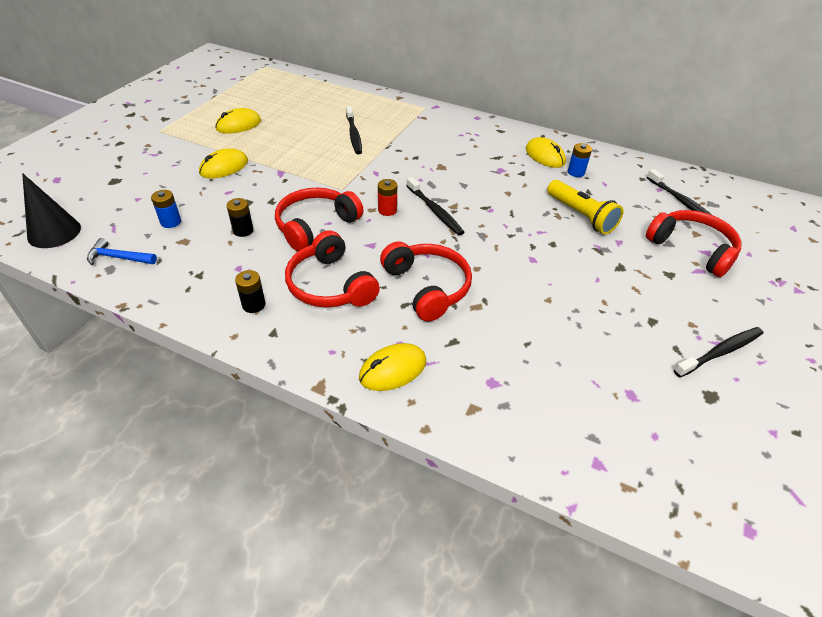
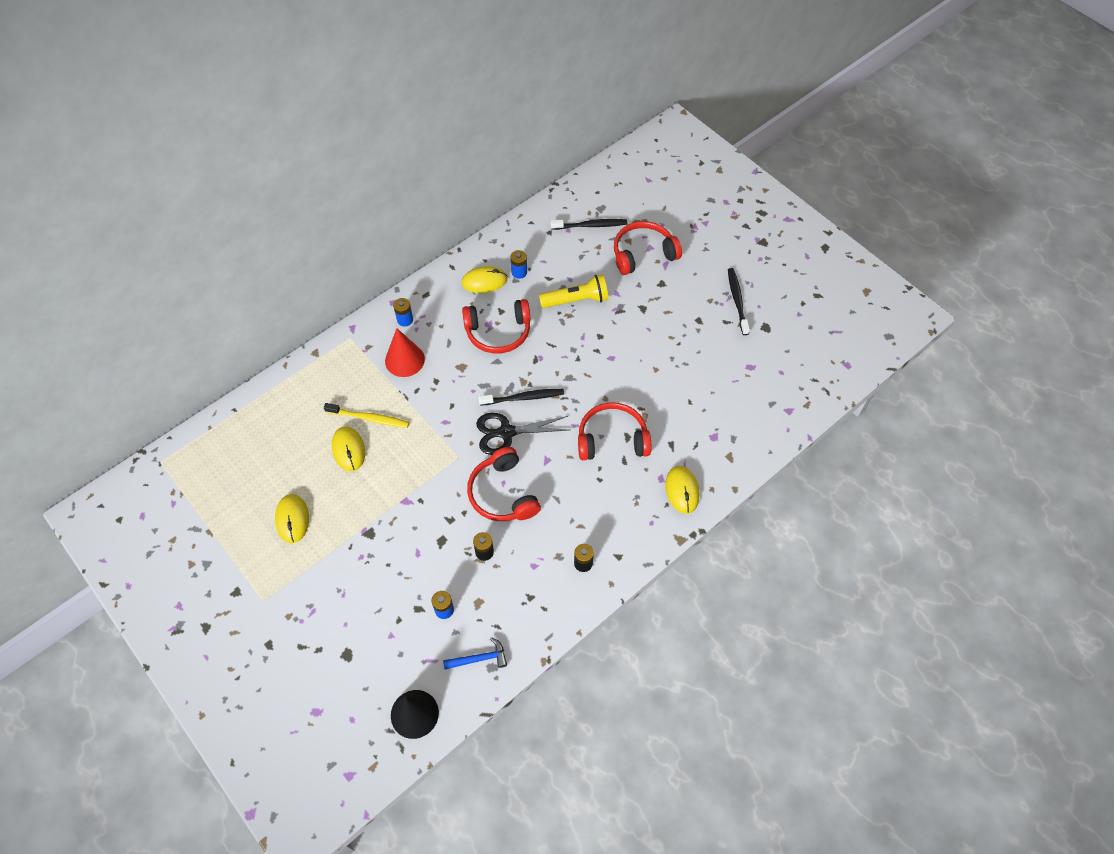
camera: 65 degrees left, 15 degrees up
blue hammer [87,238,157,265] -> blue hammer turned 135 degrees counterclockwise [443,637,507,670]
yellow mouse [199,148,248,178] -> yellow mouse moved to [332,426,365,471]
red headphones [285,230,380,308] -> red headphones moved to [462,299,531,354]
black toothbrush [346,106,362,154] -> yellow toothbrush [324,403,409,428]
red battery [378,179,397,216] -> black scissors [476,413,569,455]
none -> red cone [385,328,425,377]
none -> blue battery [393,298,413,327]

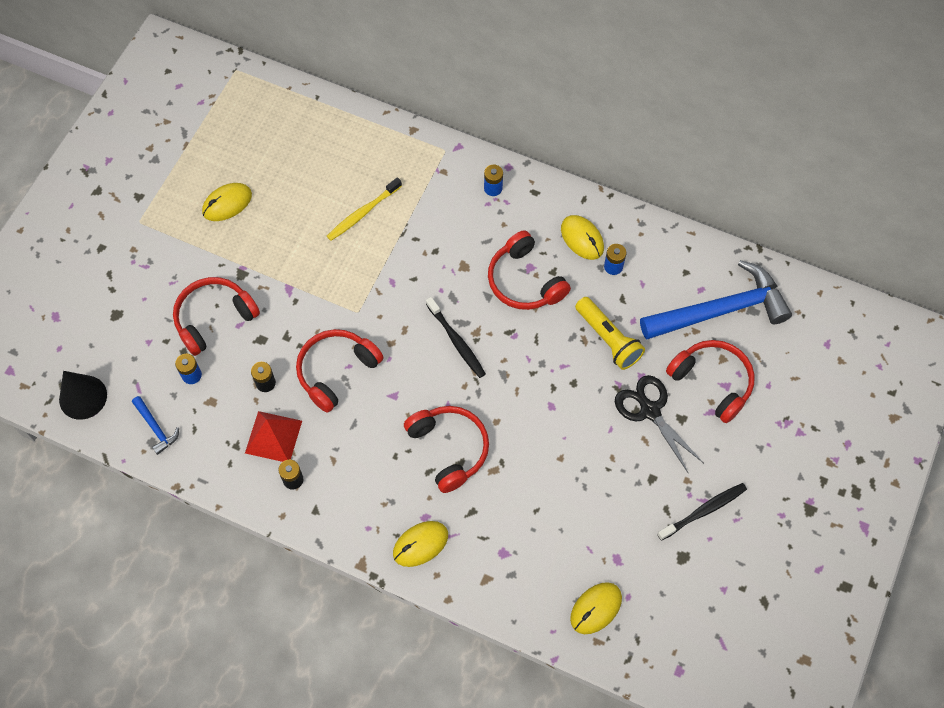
camera: 65 degrees right, 5 degrees up
yellow toothbrush [324,403,409,428] -> yellow toothbrush turned 60 degrees clockwise [327,177,402,241]
yellow mouse [332,426,365,471] -> yellow mouse moved to [570,582,622,634]
red cone [385,328,425,377] -> none
black scissors [476,413,569,455] -> black scissors moved to [615,375,704,472]
black toothbrush [551,219,627,230] -> blue hammer [640,260,792,340]
none -> red headphones [173,277,260,356]
none -> red pyramid [245,411,302,462]

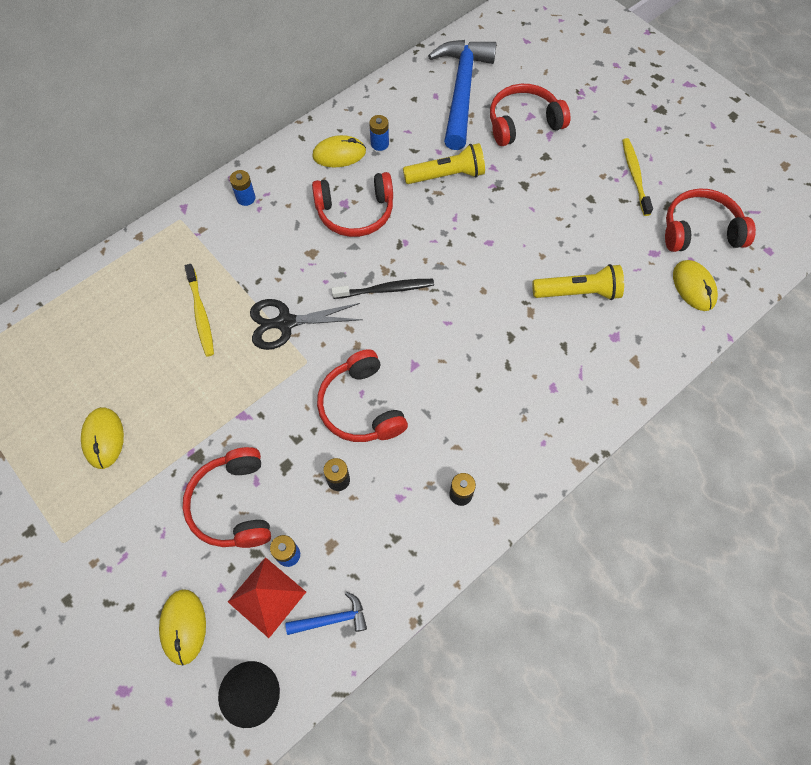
camera: 65 degrees left, 0 degrees up
red pyramid [245,411,302,462] -> red pyramid moved to [228,557,306,638]
yellow mouse [393,521,448,567] -> yellow mouse moved to [159,589,206,666]
red headphones [404,406,489,493] -> red headphones moved to [665,188,756,252]
black scissors [615,375,704,472] -> black scissors moved to [250,299,363,350]
black toothbrush [657,483,747,541] -> yellow toothbrush [622,138,653,216]
none -> yellow flashlight [532,264,624,300]

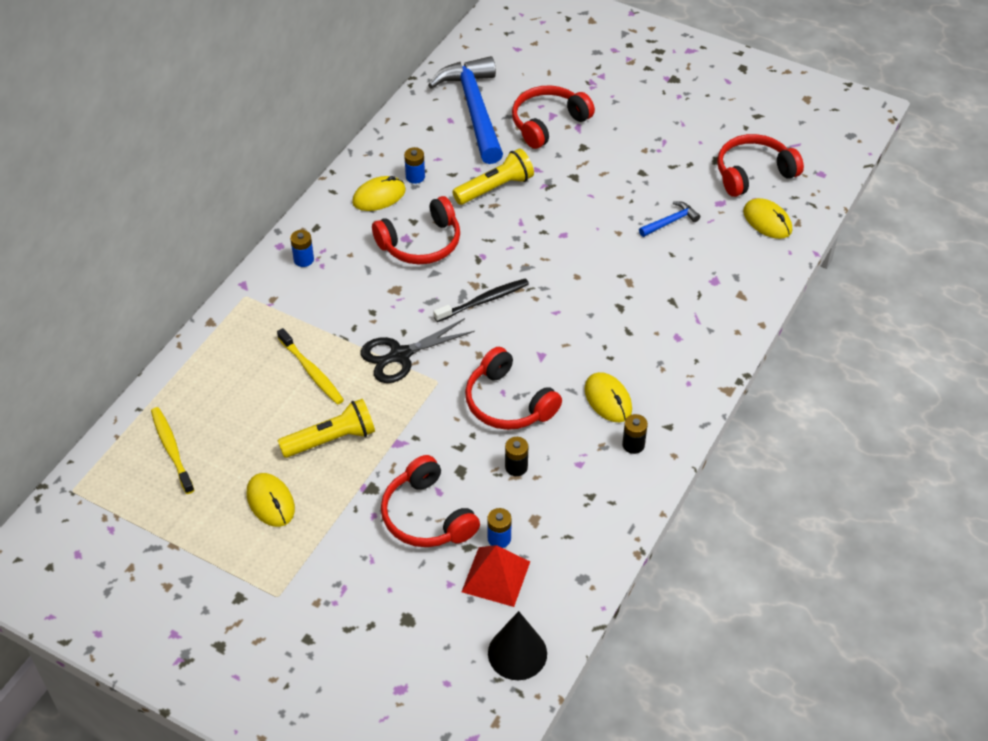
camera: 20 degrees left, 15 degrees down
yellow mouse [159,589,206,666] -> yellow mouse moved to [584,372,632,422]
blue hammer [286,592,367,635] -> blue hammer moved to [639,201,700,237]
yellow flashlight [532,264,624,300] -> yellow flashlight moved to [278,399,375,458]
yellow toothbrush [622,138,653,216] -> yellow toothbrush moved to [151,407,194,494]

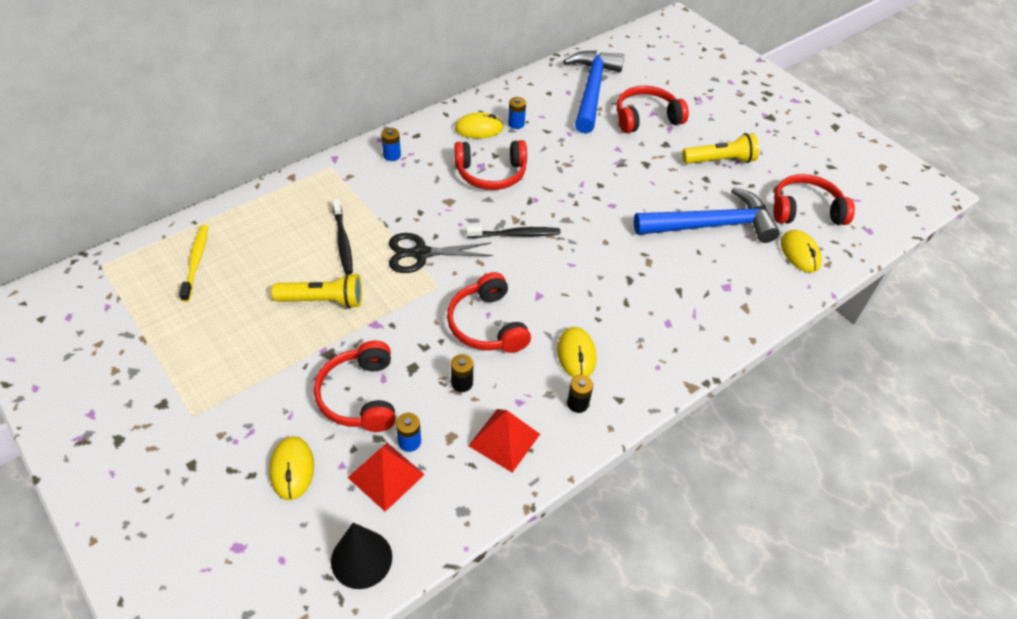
camera: 20 degrees right, 0 degrees up
yellow mouse [247,473,295,527] -> yellow mouse moved to [269,436,314,500]
yellow toothbrush [277,328,344,405] -> black toothbrush [332,199,353,274]
yellow flashlight [452,149,534,205] -> yellow flashlight moved to [682,133,759,164]
blue hammer [639,201,700,237] -> blue hammer [634,187,780,243], size x2.38
none -> red pyramid [468,409,540,473]

